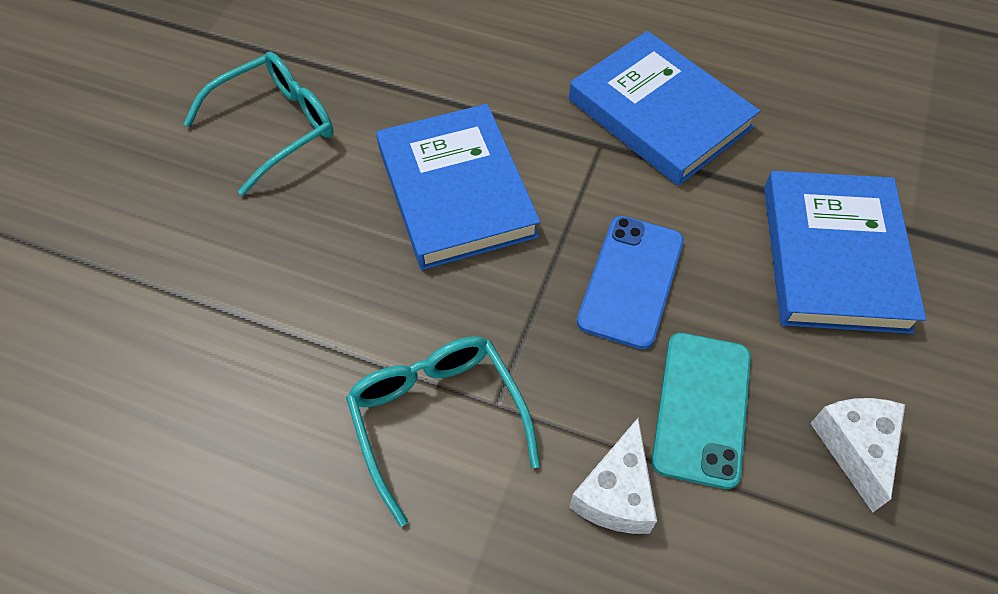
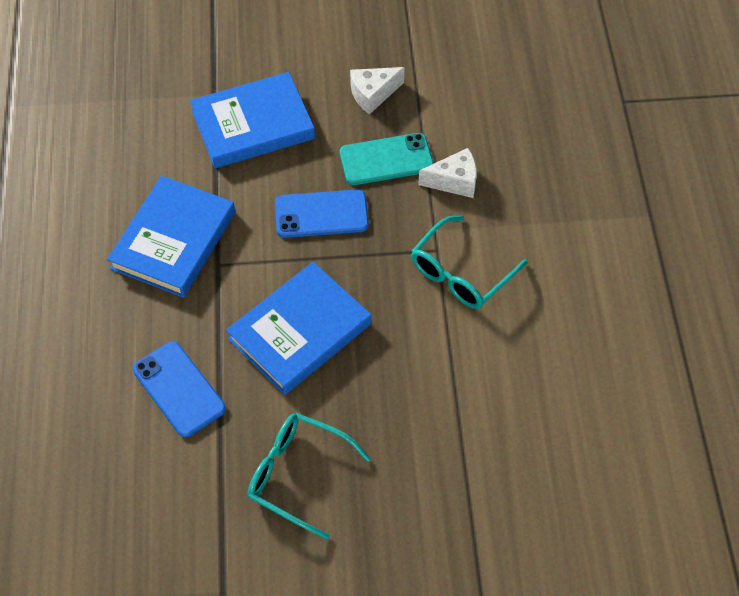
camera: 115 degrees left, 0 degrees up
none -> blue phone [133,341,226,437]

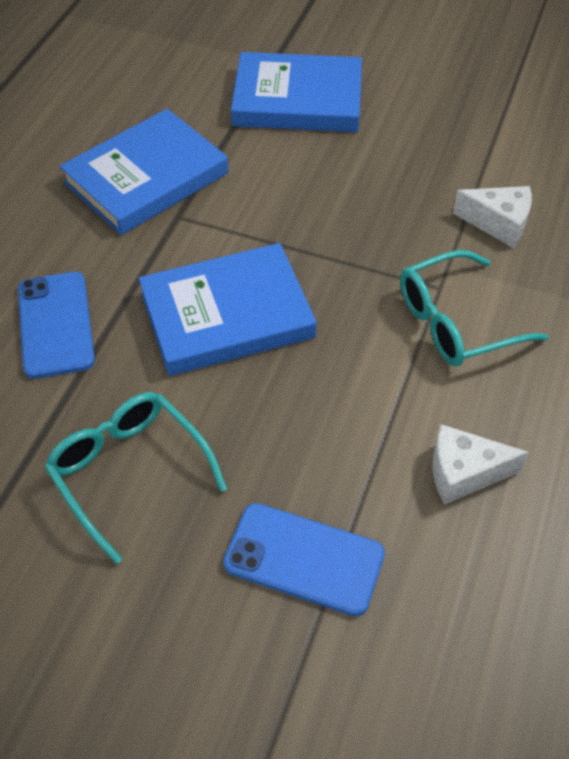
camera: 25 degrees right, 5 degrees down
blue phone [275,189,369,238] -> blue phone moved to [223,503,385,616]
turquoise phone [340,133,434,185] -> none
white cheese [350,67,405,115] -> white cheese moved to [432,424,529,505]

